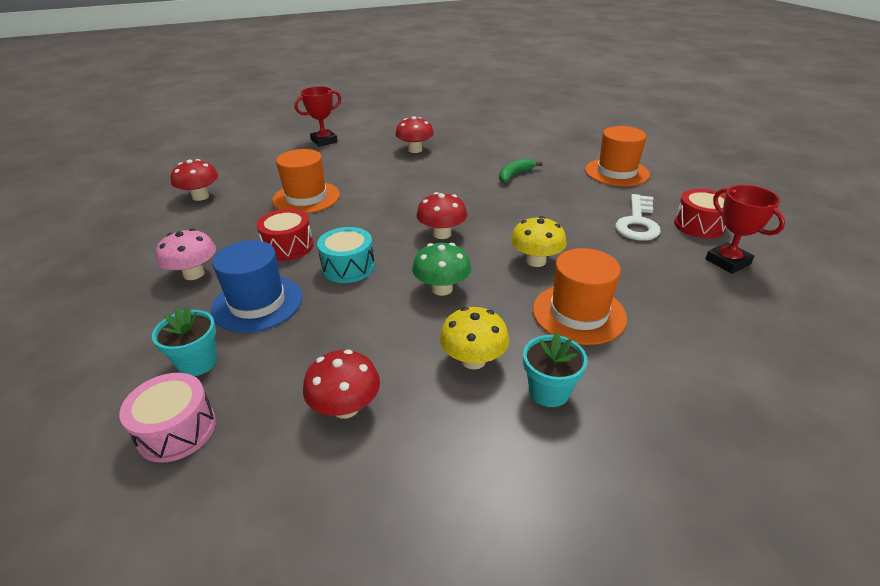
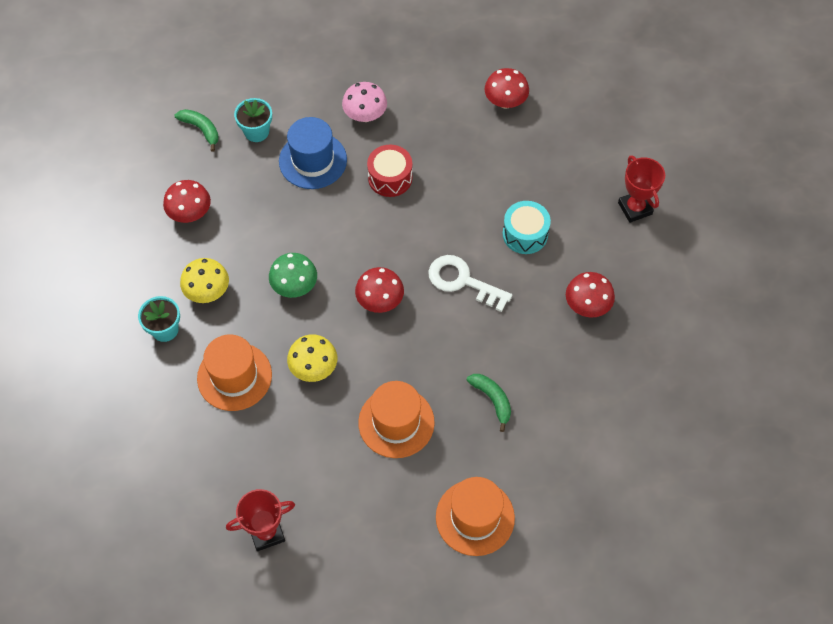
camera: 100 degrees right, 25 degrees up
pink drum [119,373,216,463] -> green banana [175,109,219,152]
orange hat [272,149,340,214] -> orange hat moved to [358,381,435,458]
turquoise drum [317,227,375,283] -> turquoise drum moved to [503,201,551,254]
white key [615,194,661,241] -> white key moved to [428,255,512,312]
red drum [674,189,727,238] -> none

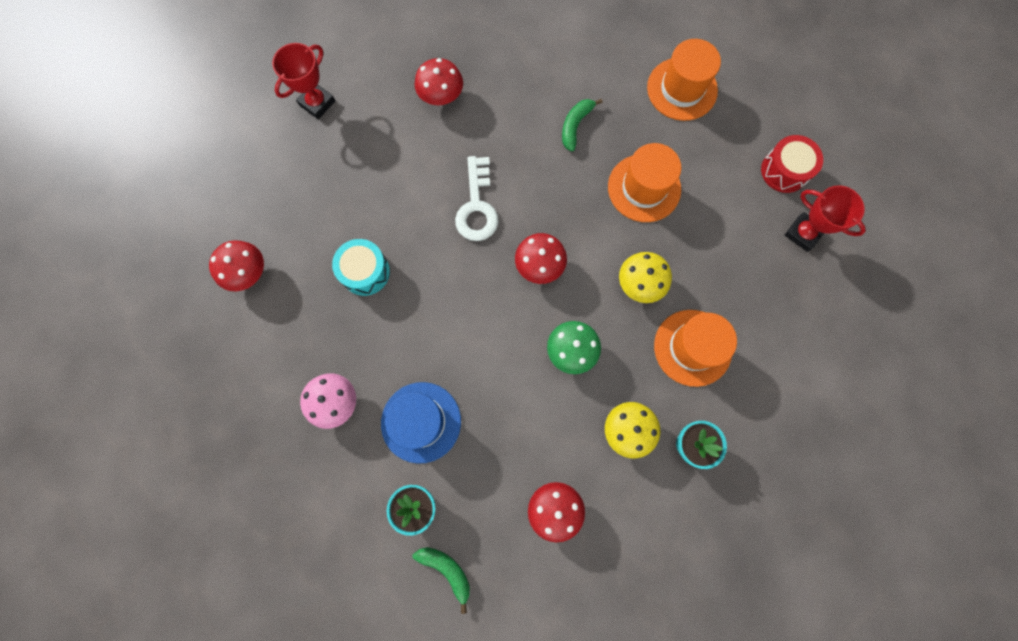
camera: 120 degrees left, 15 degrees up
green banana [175,109,219,152] -> green banana turned 120 degrees clockwise [413,547,470,614]
red drum [367,145,412,197] -> red drum moved to [761,135,823,193]
turquoise drum [503,201,551,254] -> turquoise drum moved to [332,239,390,296]

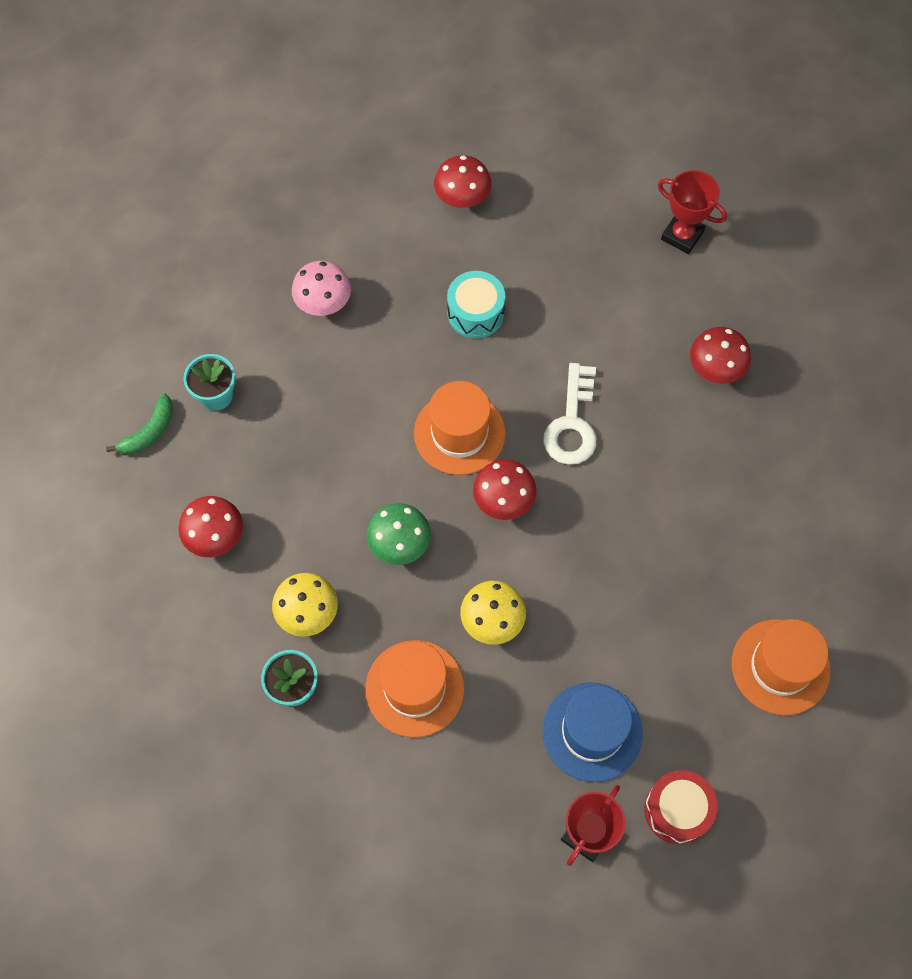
camera: 85 degrees right, 10 degrees down
blue hat [381,382,461,464] -> blue hat moved to [542,682,643,782]
white key [455,156,498,241] -> white key turned 75 degrees counterclockwise [543,363,597,465]
green banana [562,99,603,151] -> none
orange hat [608,143,681,222] -> orange hat moved to [414,381,506,475]

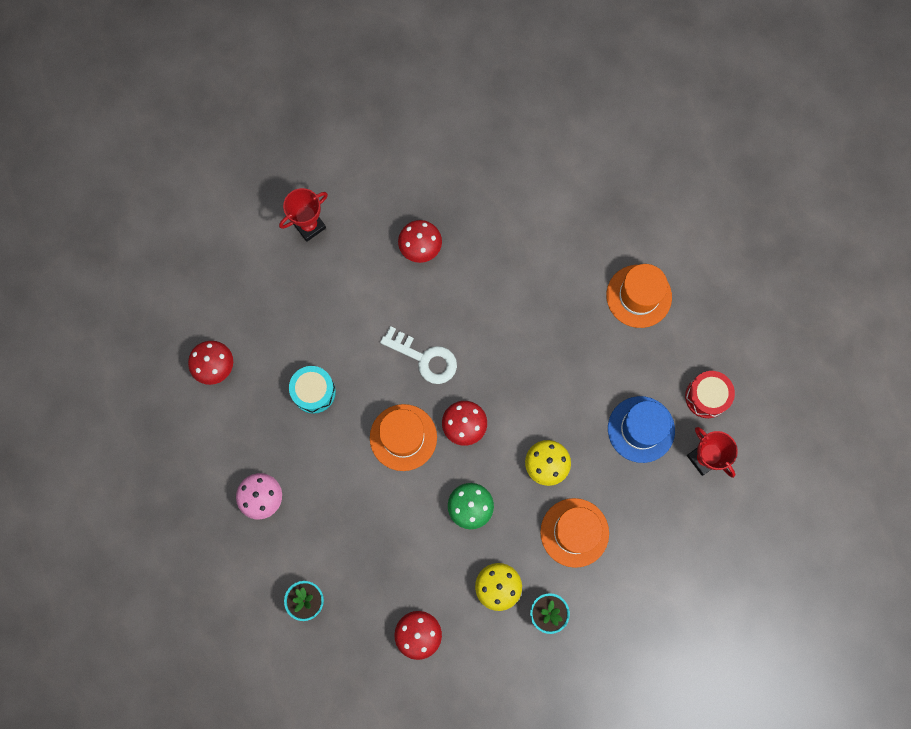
camera: 70 degrees left, 10 degrees up
green banana [106,393,173,454] -> none

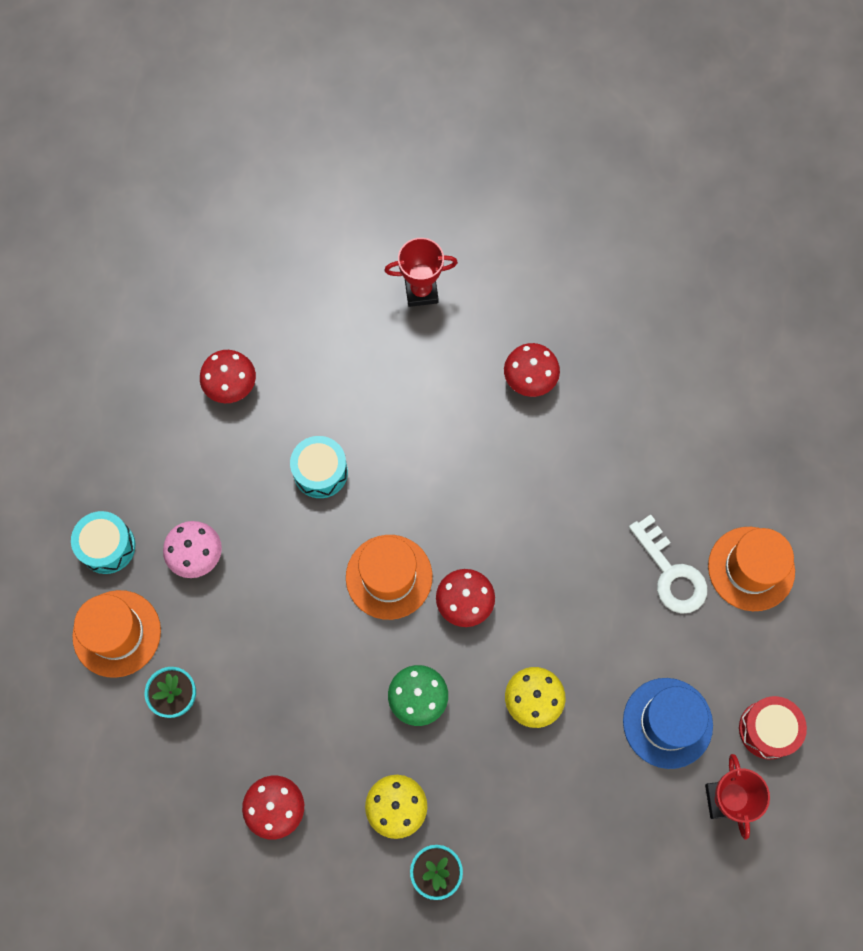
camera: 30 degrees right, 5 degrees down
white key [380,326,457,384] -> white key moved to [629,515,708,614]
orange hat [540,498,609,568] -> orange hat moved to [72,590,161,678]
none -> turquoise drum [71,511,135,574]

